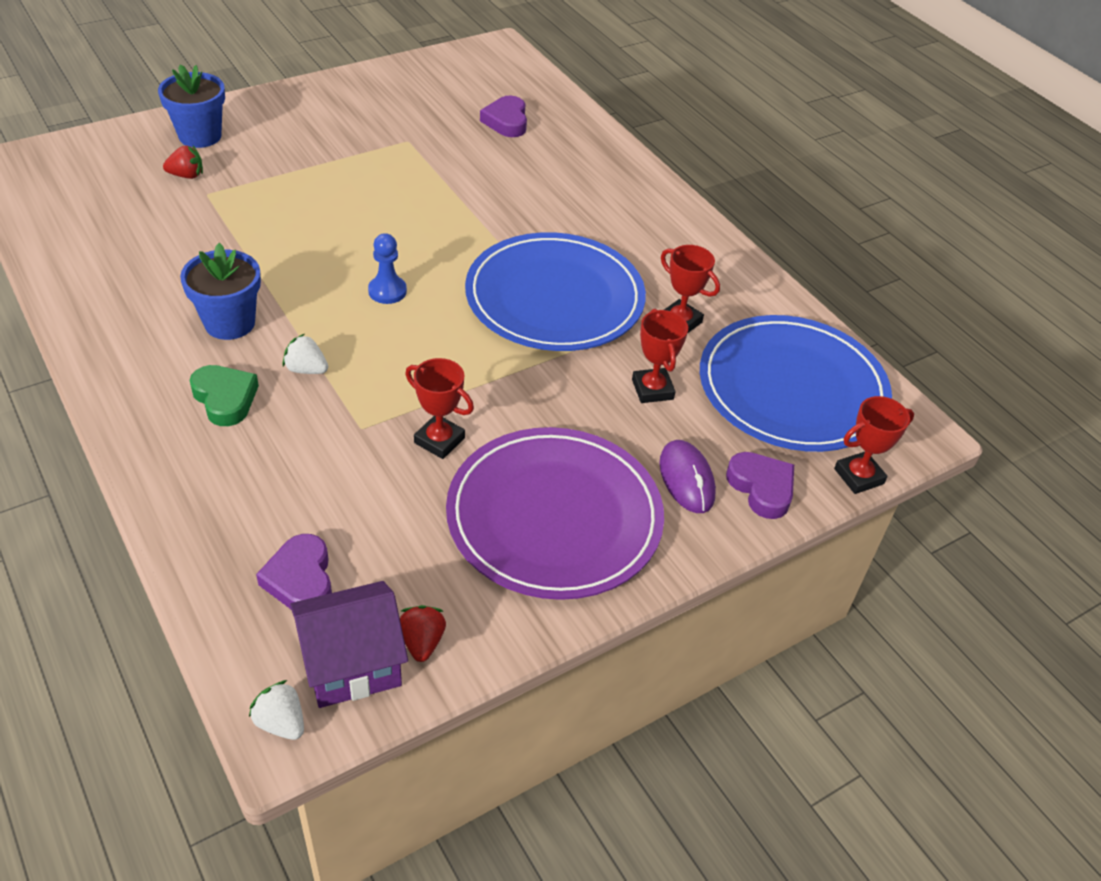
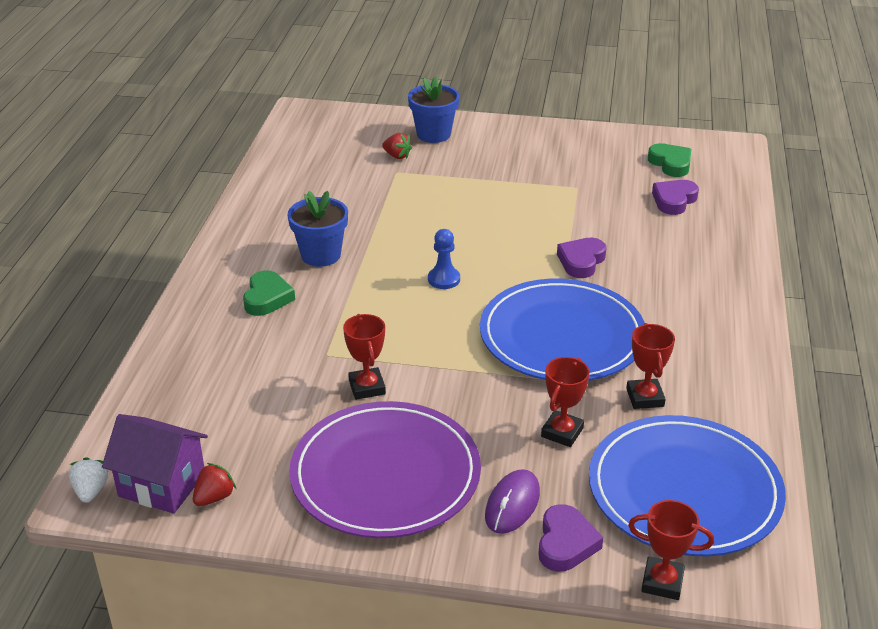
camera: 45 degrees right, 10 degrees down
purple heart [256,534,332,609] -> purple heart moved to [557,238,607,278]
white strawberry [283,334,328,374] -> none
none -> green heart [648,143,691,177]

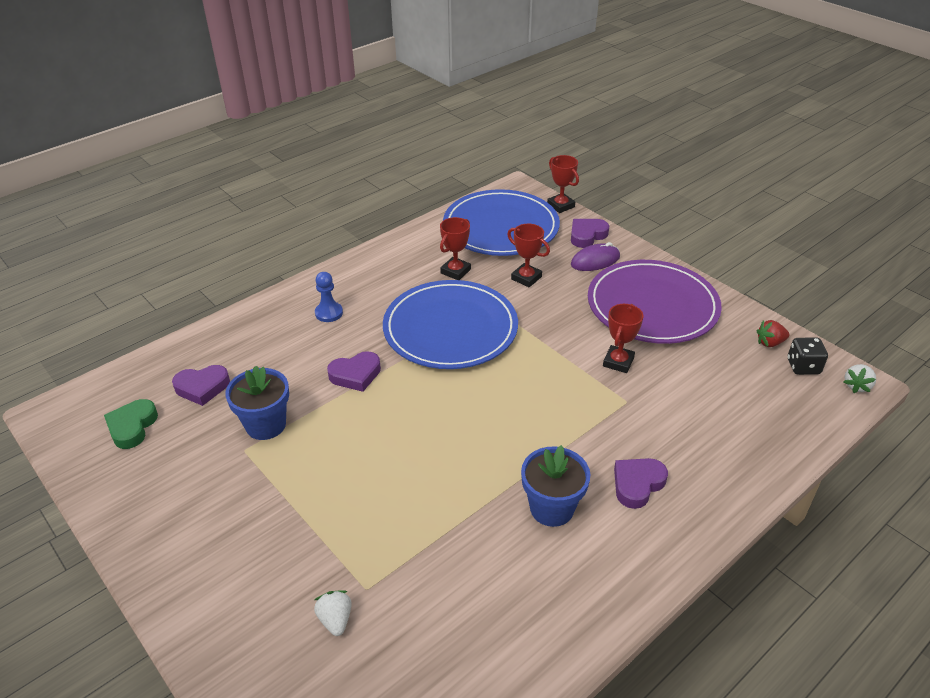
camera: 140 degrees left, 5 degrees up
purple house [102,414,208,514] -> black dice [788,337,828,375]
green heart [243,270,295,316] -> purple heart [614,458,668,509]
red strawberry [382,133,412,159] -> white strawberry [314,590,352,636]
blue flower pot [408,77,460,143] -> blue flower pot moved to [225,366,289,440]
blue pawn [428,229,460,289] -> blue pawn moved to [315,272,343,322]
red trophy [541,357,590,447] -> red trophy turned 60 degrees clockwise [507,224,550,287]

